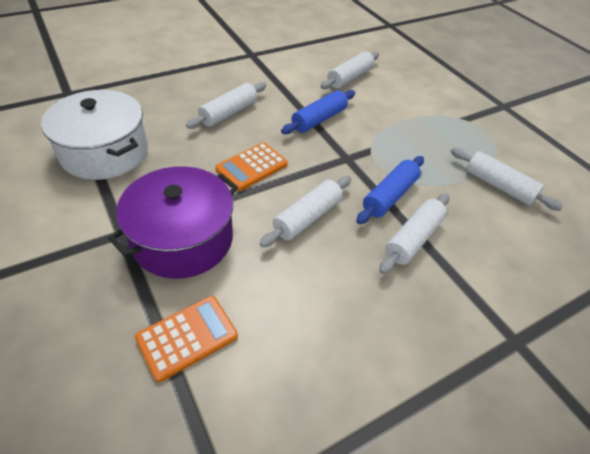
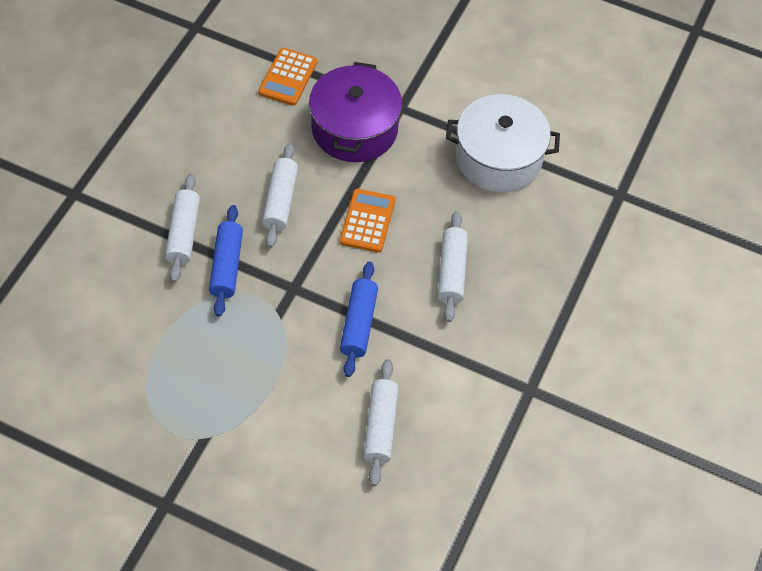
camera: 145 degrees right, 10 degrees up
white rolling pin [451,148,563,211] -> none

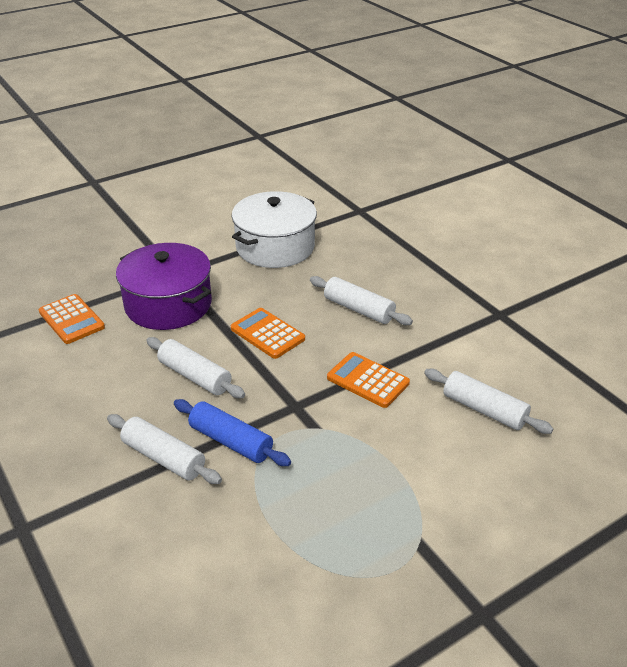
camera: 55 degrees left, 20 degrees down
blue rolling pin [340,261,378,377] -> orange calculator [327,352,410,408]

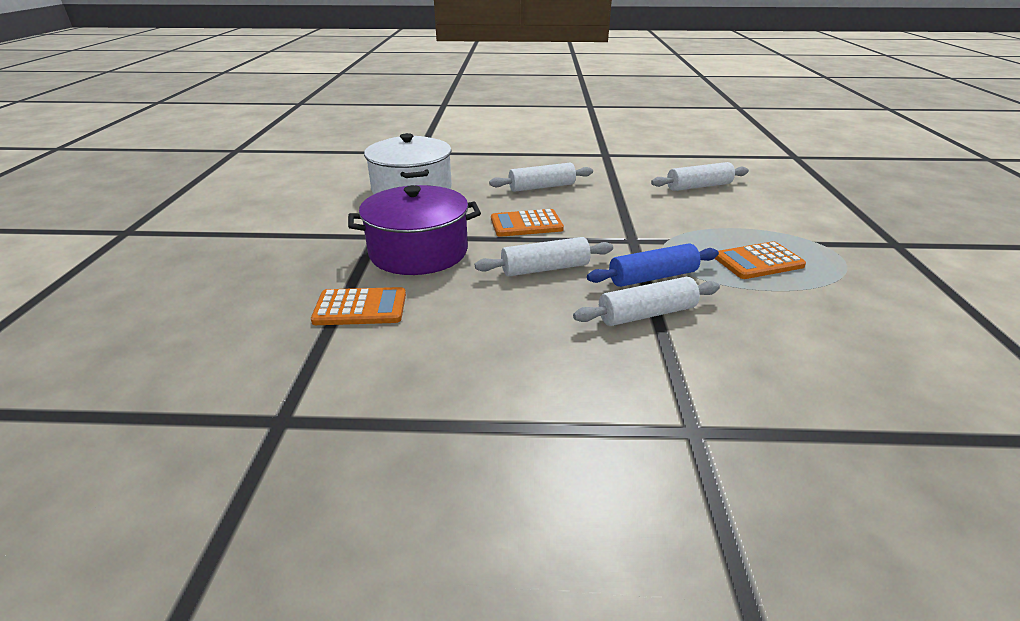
camera: 55 degrees left, 5 degrees down
orange calculator [327,352,410,408] -> orange calculator moved to [715,241,806,279]

